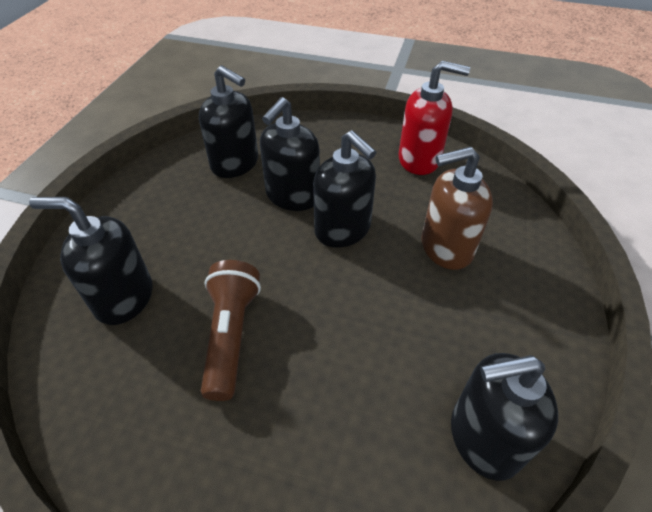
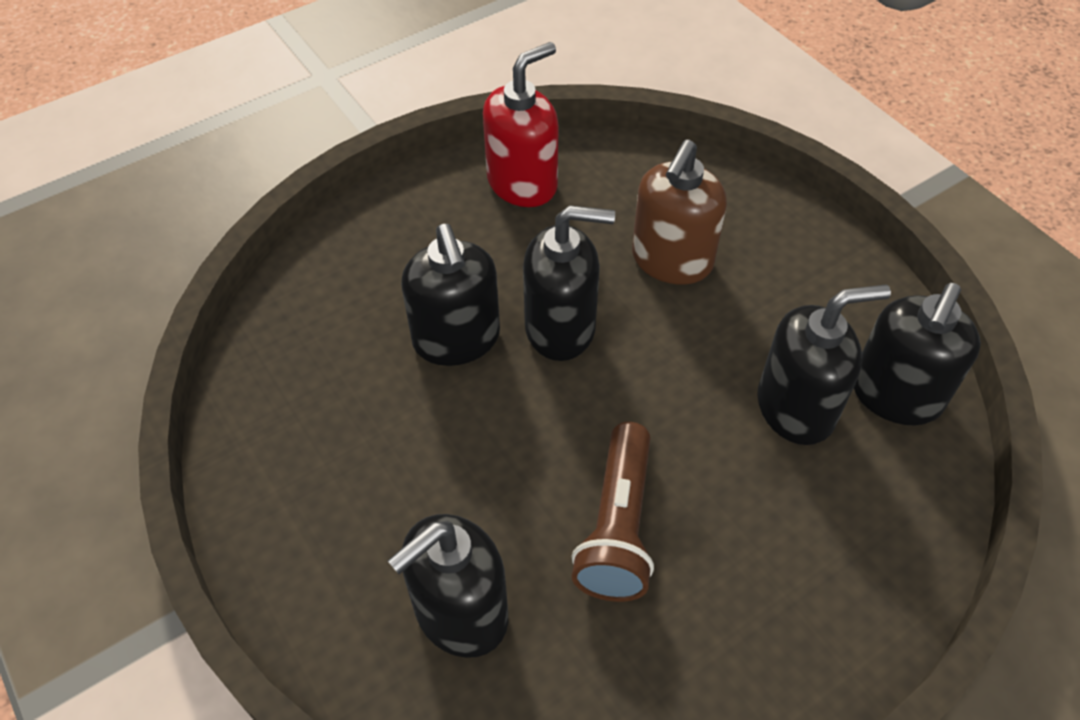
camera: 50 degrees left, 5 degrees up
black soap dispenser [199,65,258,178] -> black soap dispenser moved to [757,284,891,445]
brown flashlight [201,260,261,401] -> brown flashlight turned 120 degrees counterclockwise [572,422,654,602]

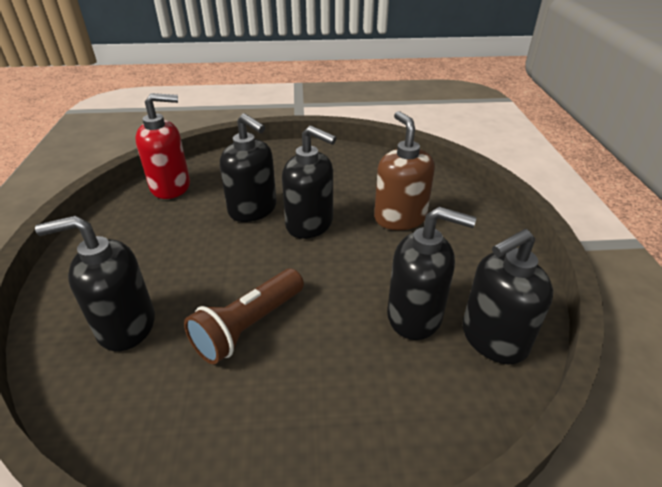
camera: 30 degrees right, 15 degrees down
black soap dispenser [401,224,500,366] -> black soap dispenser turned 60 degrees counterclockwise [220,113,277,222]
red soap dispenser [483,42,559,207] -> red soap dispenser moved to [135,93,190,199]
brown soap dispenser [632,140,727,284] -> brown soap dispenser turned 105 degrees clockwise [374,111,435,230]

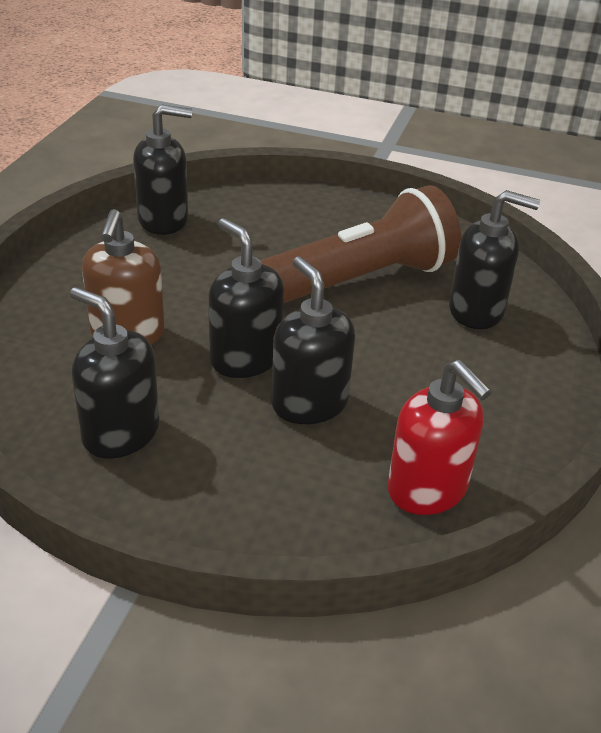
camera: 160 degrees left, 0 degrees up
red soap dispenser [135,93,190,199] -> red soap dispenser turned 135 degrees counterclockwise [388,360,492,515]
brown flashlight [184,269,304,365] -> brown flashlight [260,185,461,303], size x1.67
black soap dispenser [387,207,476,340] -> black soap dispenser moved to [70,287,159,459]

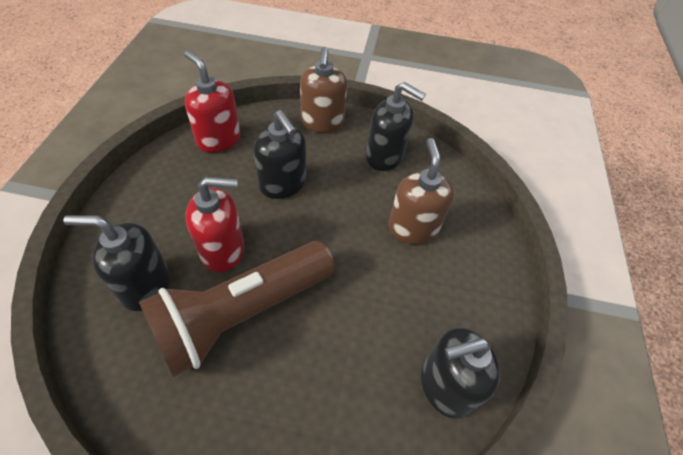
camera: 170 degrees right, 15 degrees up
black soap dispenser [208,218,284,378] -> none
none -> red soap dispenser [185,177,245,272]
none -> brown soap dispenser [300,47,347,133]

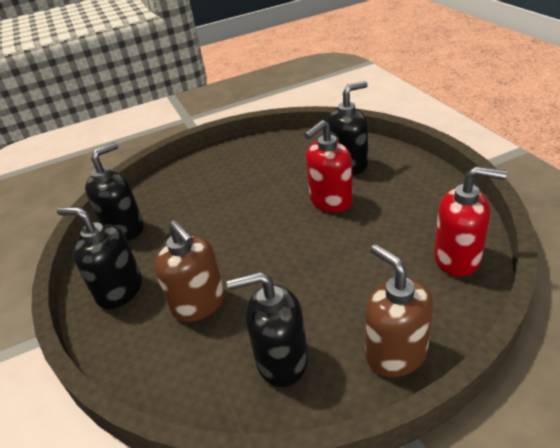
camera: 155 degrees right, 15 degrees down
brown flashlight [139,241,335,378] -> none
black soap dispenser [253,110,306,199] -> black soap dispenser moved to [57,207,142,309]

